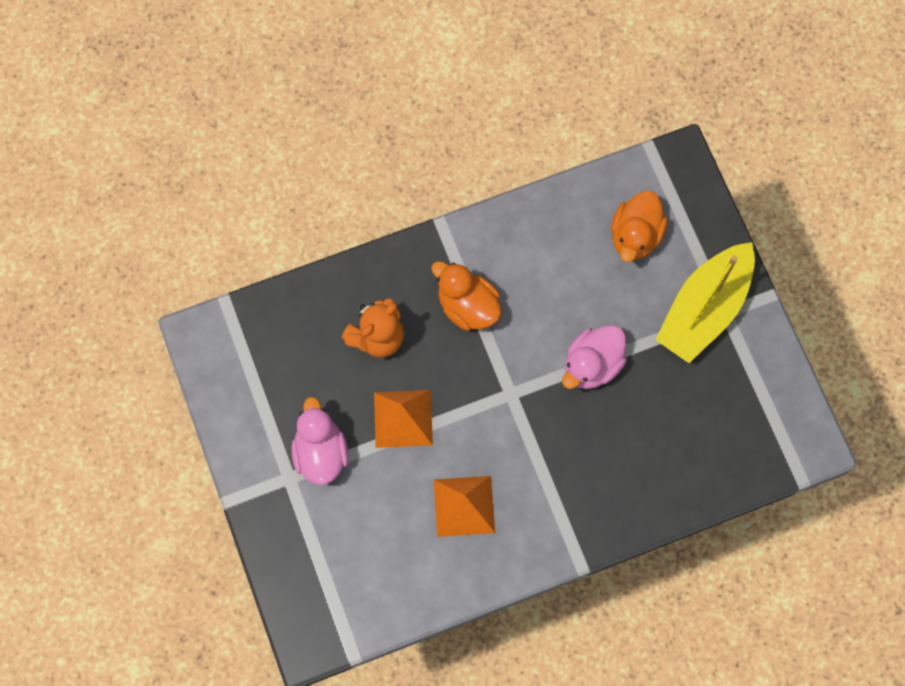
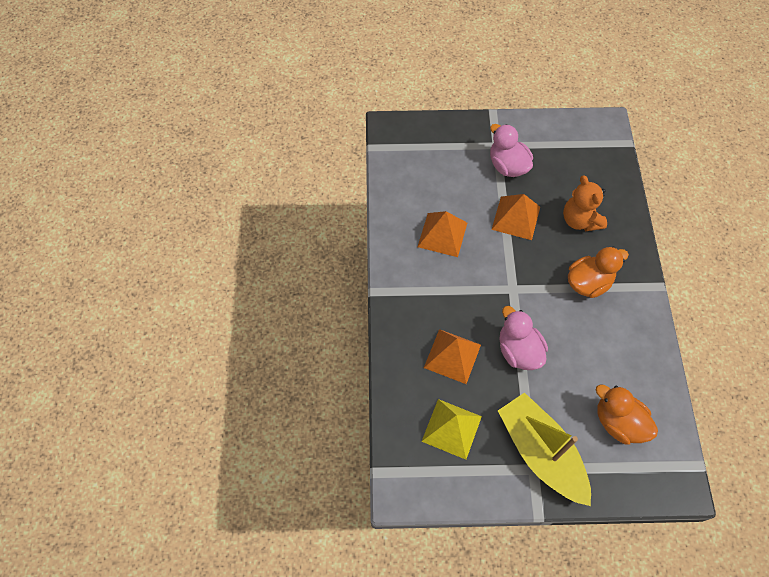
camera: 110 degrees right, 10 degrees down
pink duck [291,397,348,485] -> pink duck turned 135 degrees counterclockwise [490,124,533,177]
none -> yellow pyramid [421,399,482,460]
none -> orange pyramid [424,329,481,384]

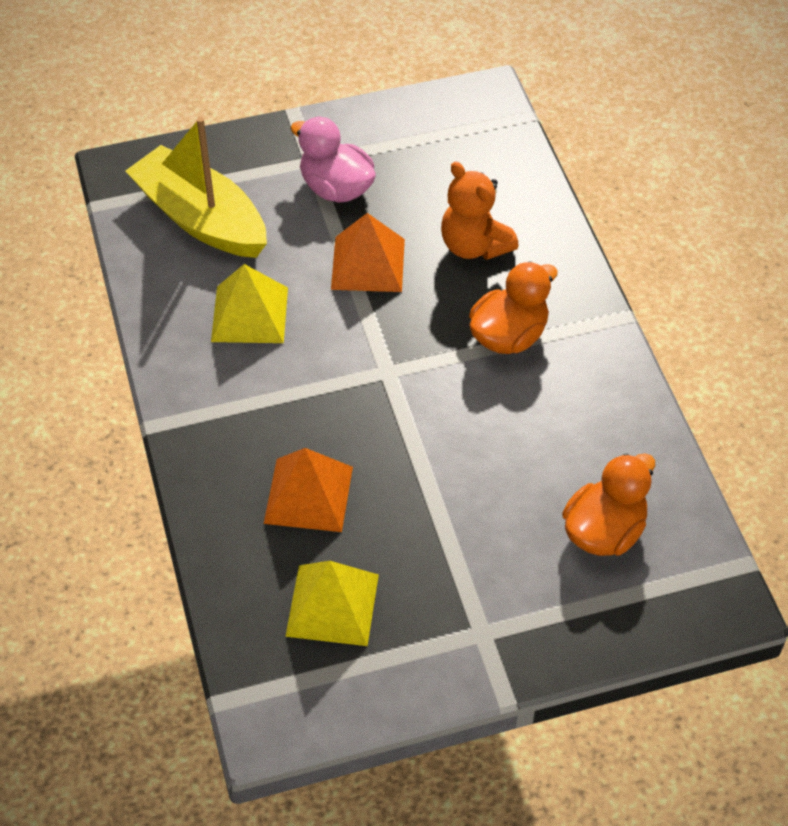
camera: 15 degrees left, 10 degrees down
orange pyramid [418,211,467,257] -> yellow pyramid [211,264,288,343]
yellow boat [498,393,591,506] -> yellow boat moved to [125,117,267,258]
pink duck [499,306,548,370] -> none
orange duck [596,384,658,445] -> orange duck turned 105 degrees clockwise [562,453,655,556]

